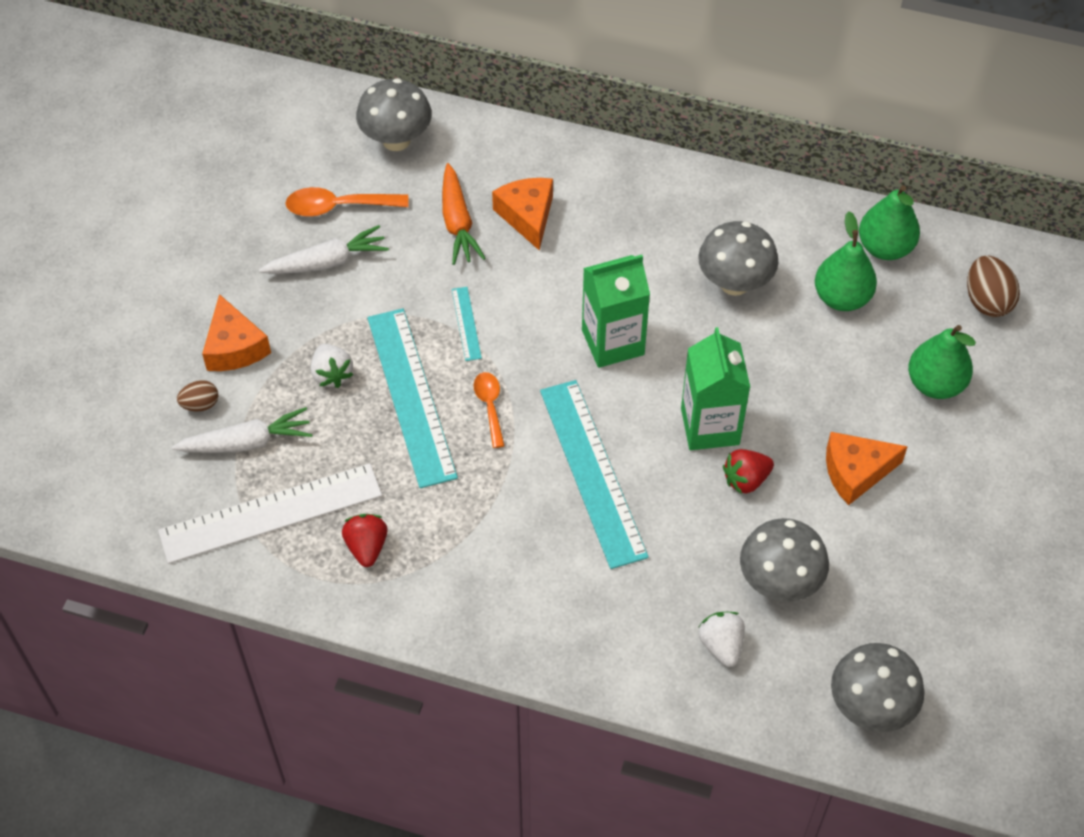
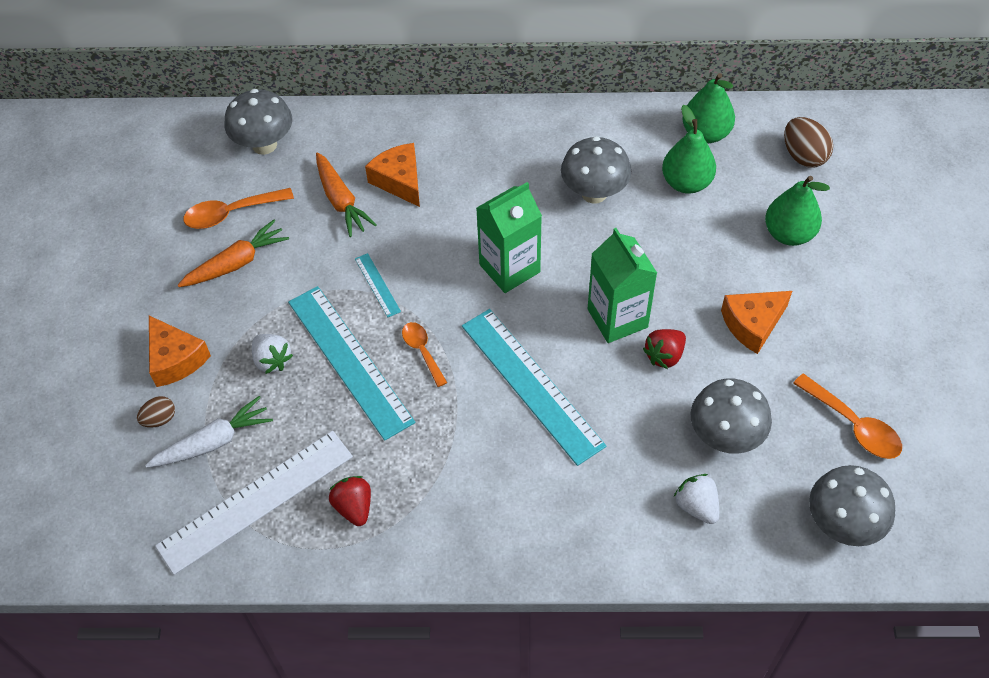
camera: 15 degrees left, 0 degrees up
white carrot [259,225,389,274] -> orange carrot [178,220,289,287]
none -> orange spoon [793,374,902,459]

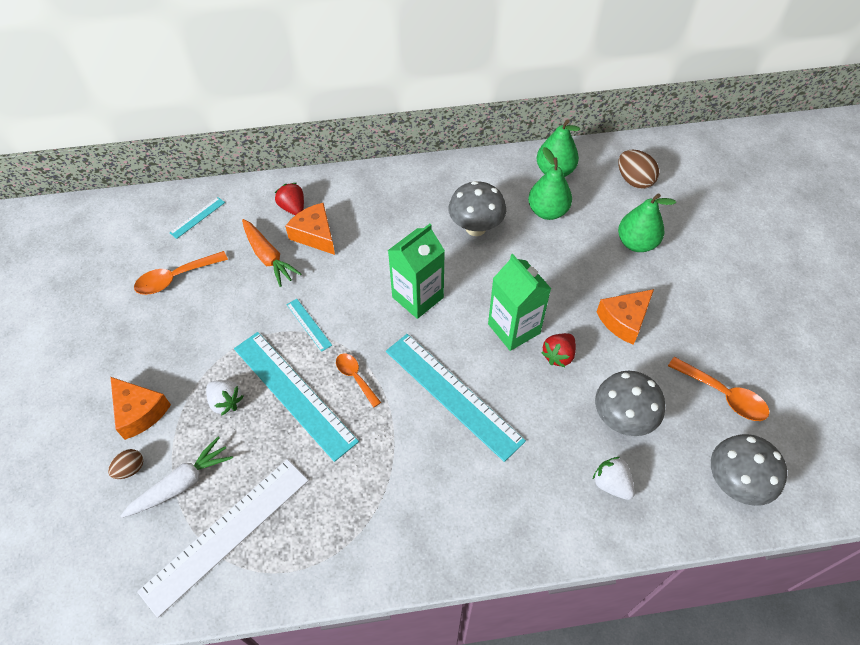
camera: 10 degrees left, 0 degrees up
orange carrot [178,220,289,287] -> none
grey mushroom [224,89,292,155] -> turquoise ruler [170,197,225,239]
red strawberry [329,476,371,526] -> red strawberry moved to [275,183,304,215]

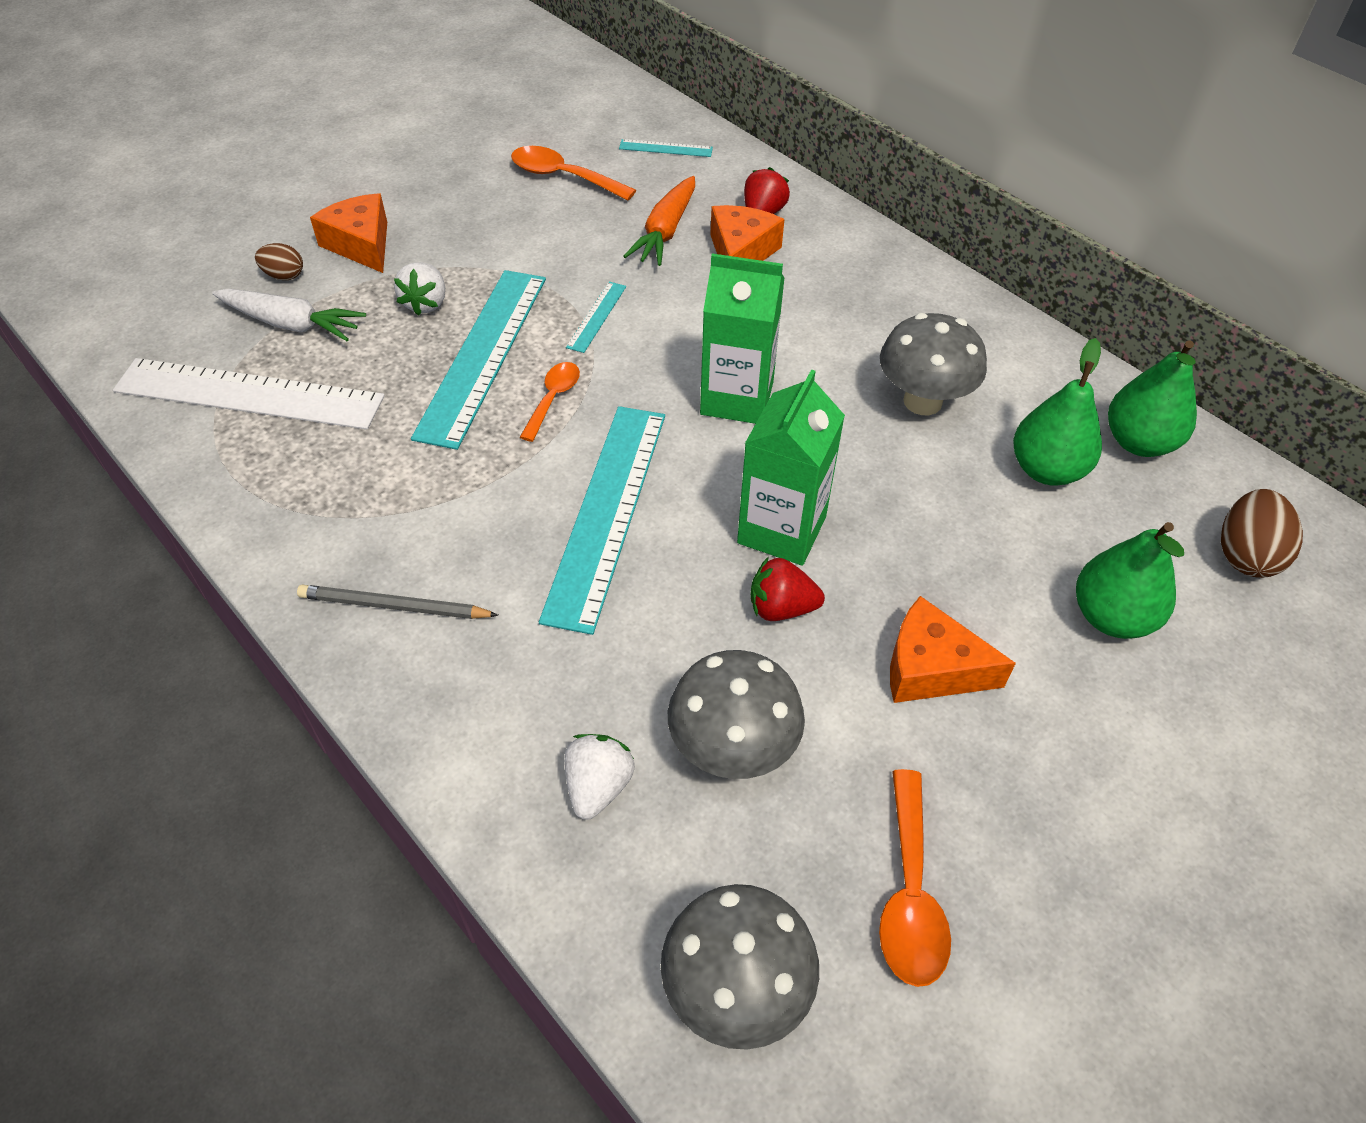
camera: 55 degrees right, 5 degrees down
orange cheese [110,377,171,440] -> orange cheese turned 135 degrees clockwise [310,193,387,273]
none -> grey pencil [297,584,499,619]

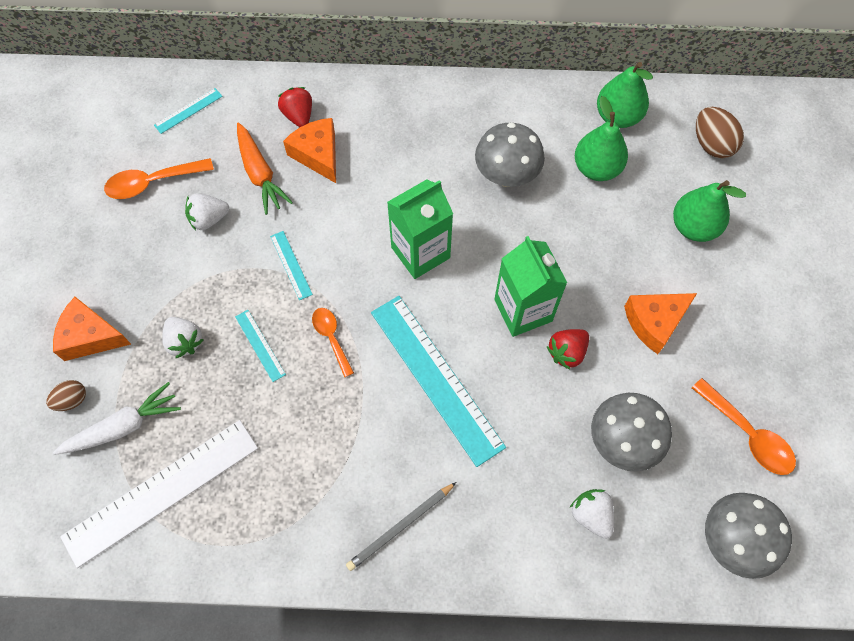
camera: 45 degrees left, 15 degrees up
turquoise ruler [411,270,546,450] -> turquoise ruler [235,310,286,382], size x0.43
none -> white strawberry [185,193,229,230]

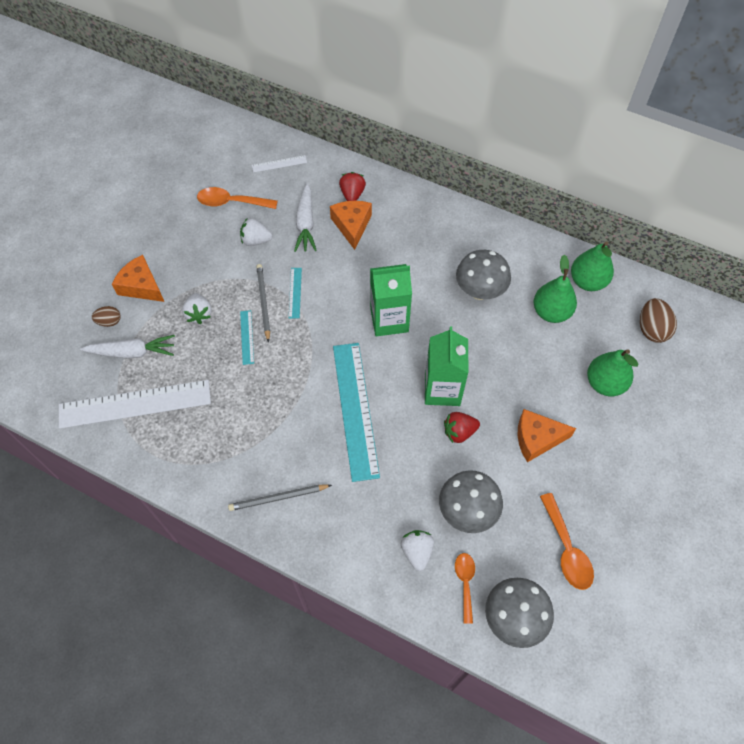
camera: 25 degrees right, 5 degrees down
turquoise ruler [154,88,223,134] -> white ruler [252,155,307,173]
orange carrot [237,123,293,215] -> white carrot [294,183,317,252]
orange spoon [312,308,354,377] -> orange spoon moved to [455,553,475,624]
none -> grey pencil [256,264,270,343]

